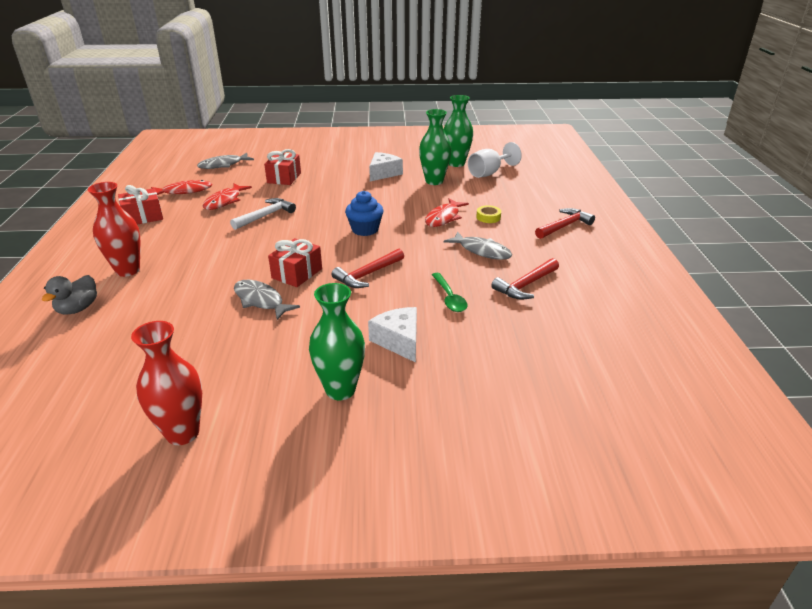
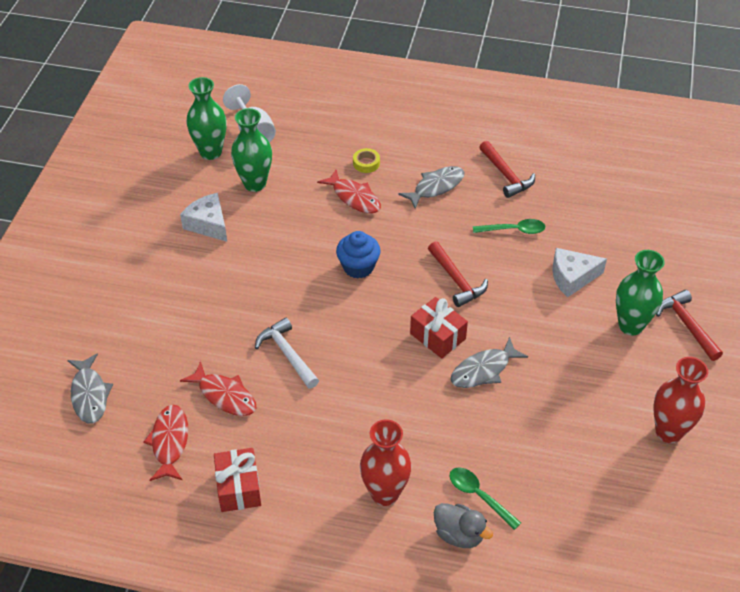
camera: 75 degrees left, 15 degrees up
red gift [264,149,301,185] -> none
red hammer [535,208,595,239] -> red hammer moved to [656,290,723,361]
none -> green spoon [449,467,521,530]

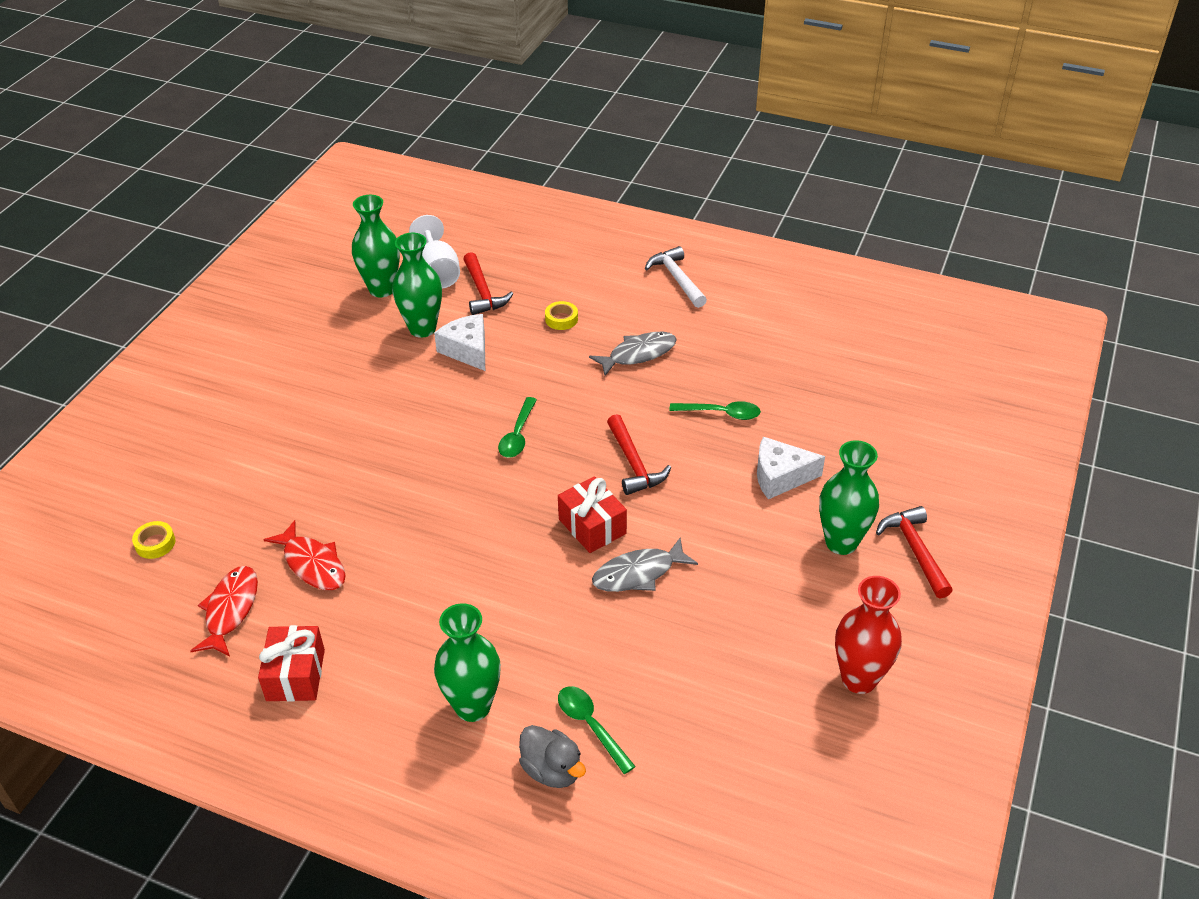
camera: 10 degrees right, 5 degrees down
grey fish [67,353,113,423] -> yellow tape [132,521,176,559]
white cheese [180,193,227,242] -> white cheese moved to [434,314,485,371]
white hammer [255,318,319,389] -> white hammer moved to [645,246,707,308]
red fish [317,170,381,213] -> none
blue cupcake [336,231,381,279] -> green spoon [498,397,537,458]
red vase [360,419,412,506] -> green vase [434,603,501,722]
red hammer [479,141,535,198] -> red hammer moved to [463,252,513,315]

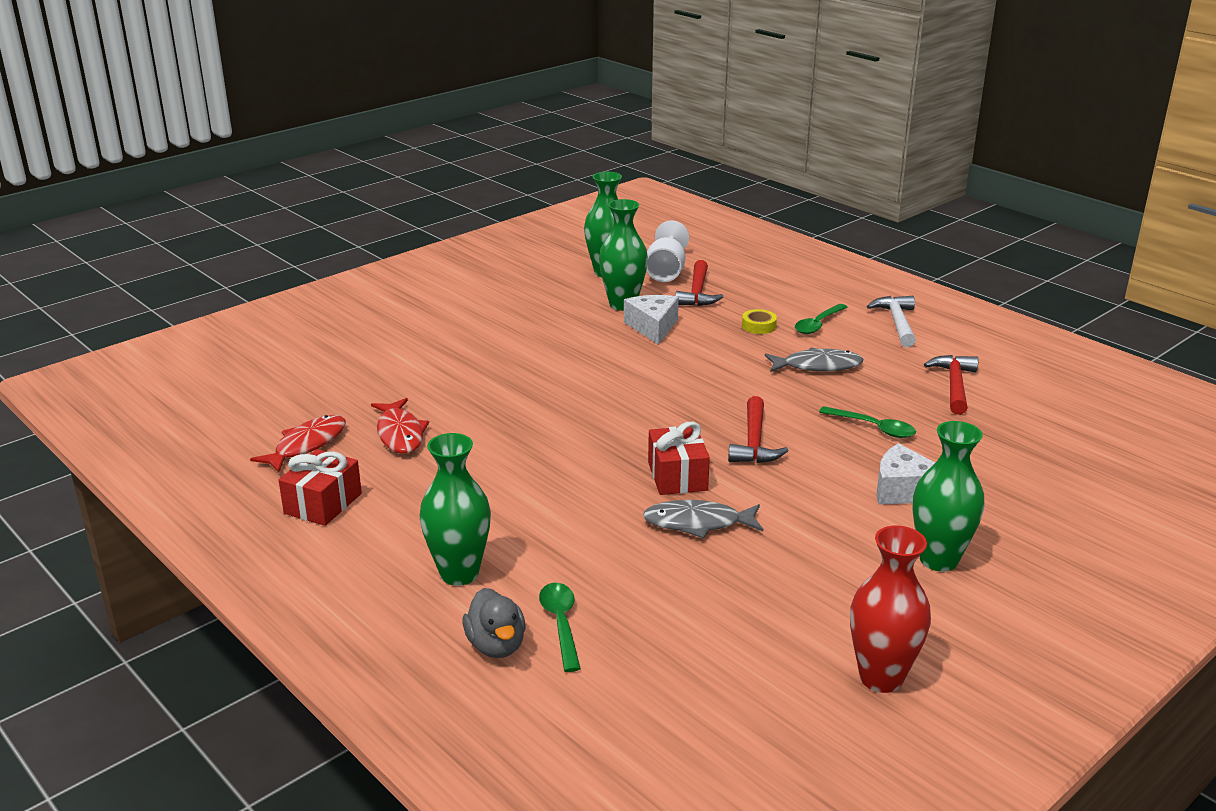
camera: 25 degrees right, 15 degrees down
yellow tape [132,521,176,559] -> none
green spoon [498,397,537,458] -> green spoon moved to [795,304,847,334]
red hammer [876,506,953,598] -> red hammer moved to [924,355,978,415]

